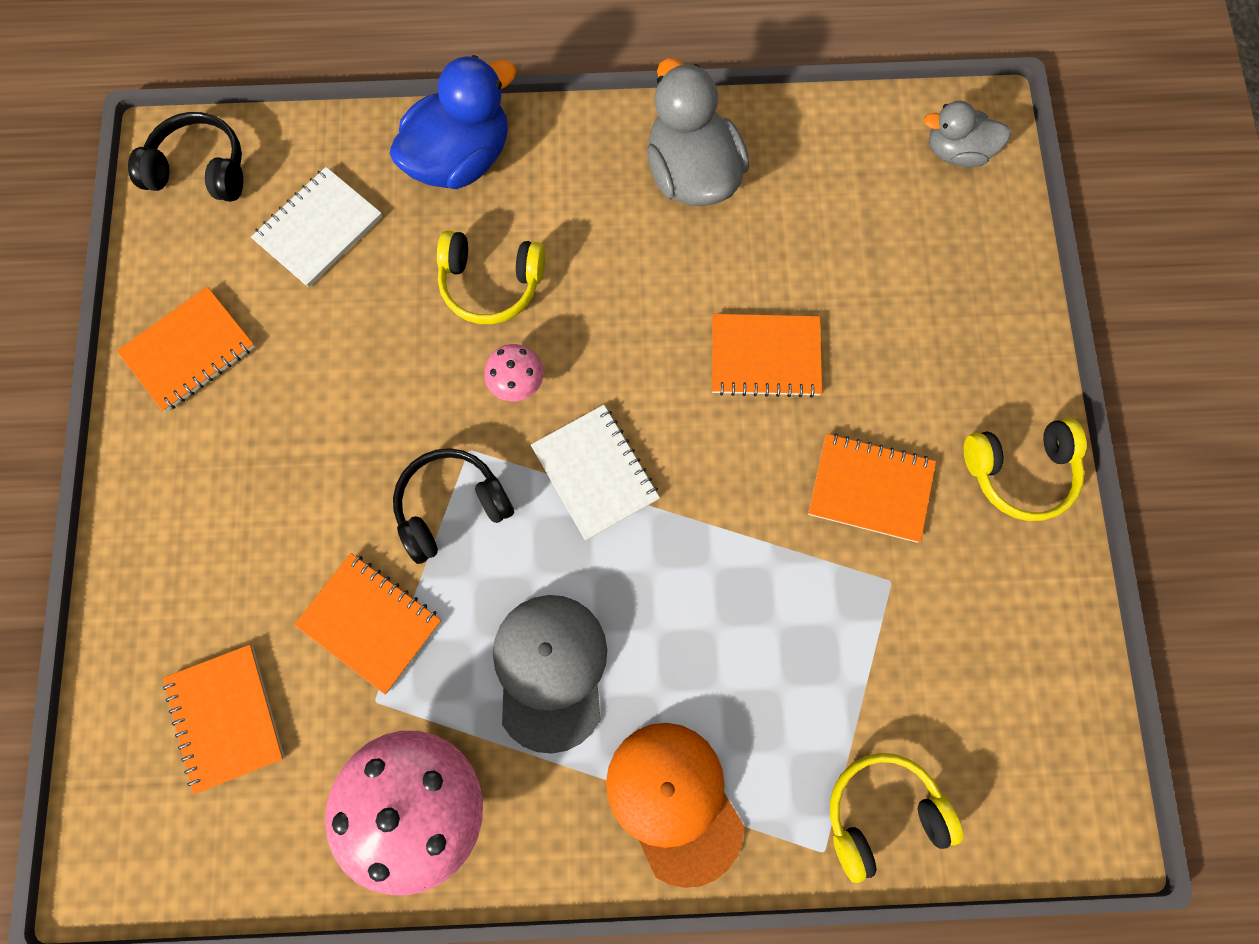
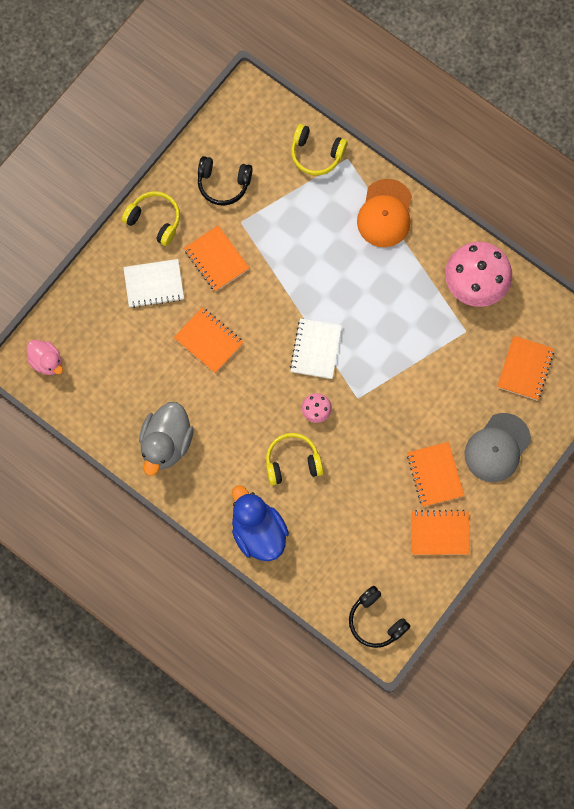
camera: 140 degrees left, 0 degrees up
white notebook [251,167,382,287] -> white notebook moved to [123,259,184,308]
orange notebook [294,553,441,694] -> orange notebook moved to [407,442,464,507]
blue duck [390,55,516,189] -> blue duck turned 60 degrees clockwise [232,485,289,561]
black headphones [393,448,514,564] -> black headphones moved to [198,156,253,206]
yellow headphones [437,230,545,324] -> yellow headphones turned 60 degrees counterclockwise [266,433,323,485]
grey cap [493,595,607,754] -> grey cap moved to [465,413,531,482]
grey duck [924,101,1011,167] -> pink duck [27,340,63,375]

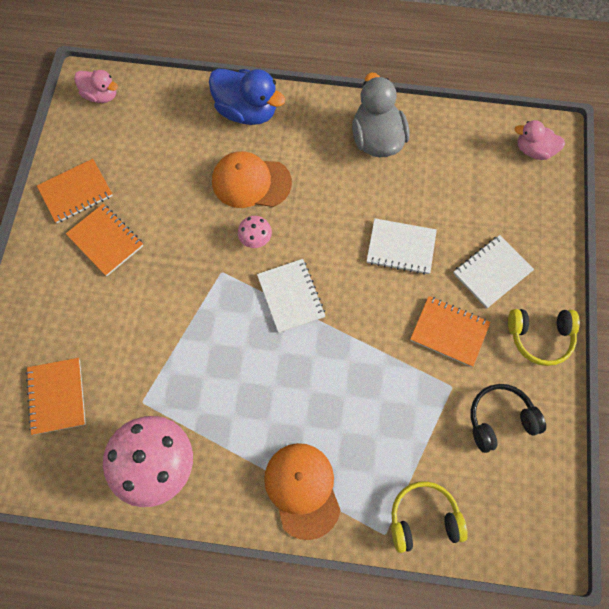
camera: 150 degrees right, 5 degrees down
orange notebook [174,307,244,374] -> white notebook [367,218,437,275]
yellow headphones [266,433,323,485] -> orange cap [212,151,292,208]
black headphones [349,586,411,648] -> pink duck [74,70,118,103]
grey cap [465,413,531,482] -> none

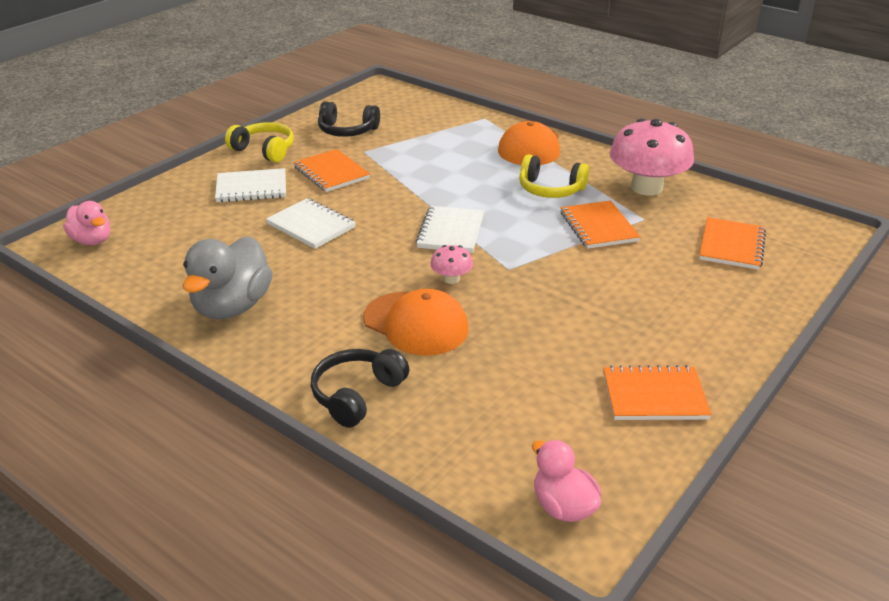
camera: 150 degrees left, 35 degrees down
orange notebook [66,204,143,276] -> orange notebook moved to [561,200,640,249]
blue duck [209,68,285,125] -> black headphones [311,349,409,428]
yellow headphones [391,481,468,553] -> yellow headphones moved to [519,154,589,198]

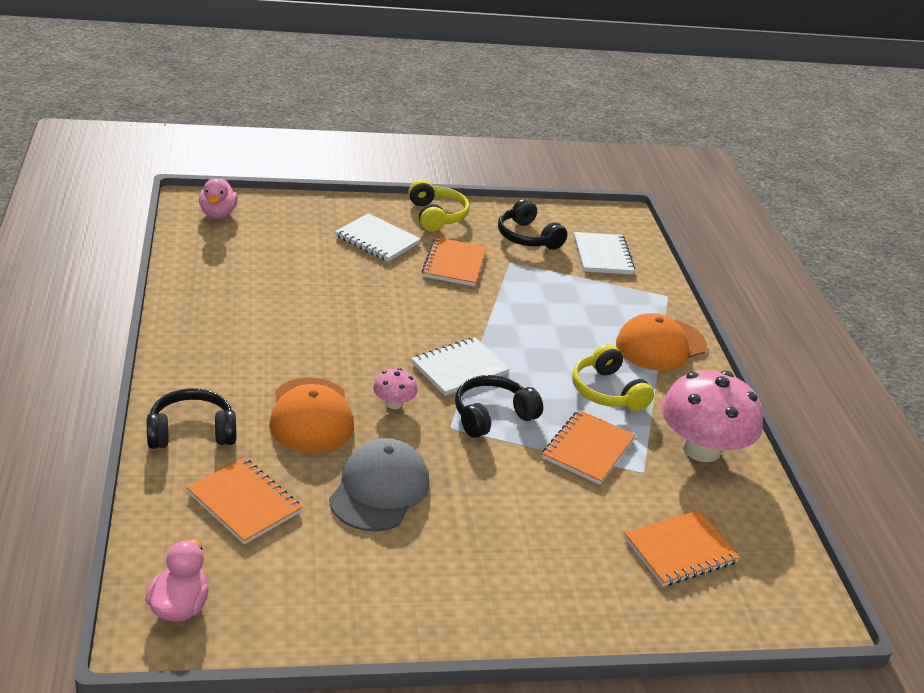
camera: 40 degrees right, 0 degrees up
grey duck [182,236,273,319] -> none
white notebook [266,198,356,249] -> white notebook moved to [574,232,635,275]
orange notebook [603,365,712,420] -> orange notebook moved to [186,457,302,545]
none -> grey cap [329,438,429,531]
none -> black headphones [455,375,543,438]

